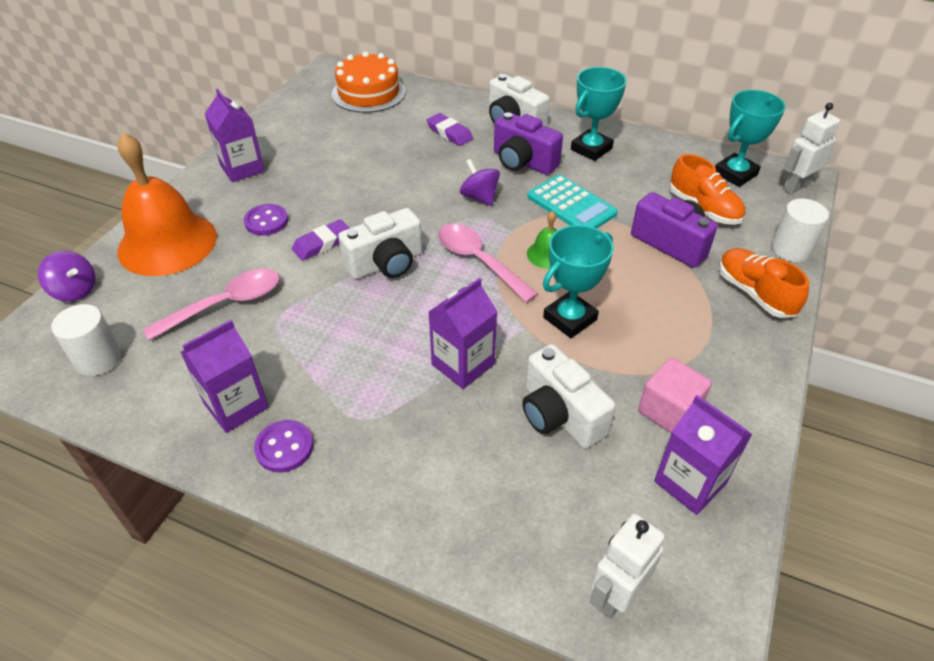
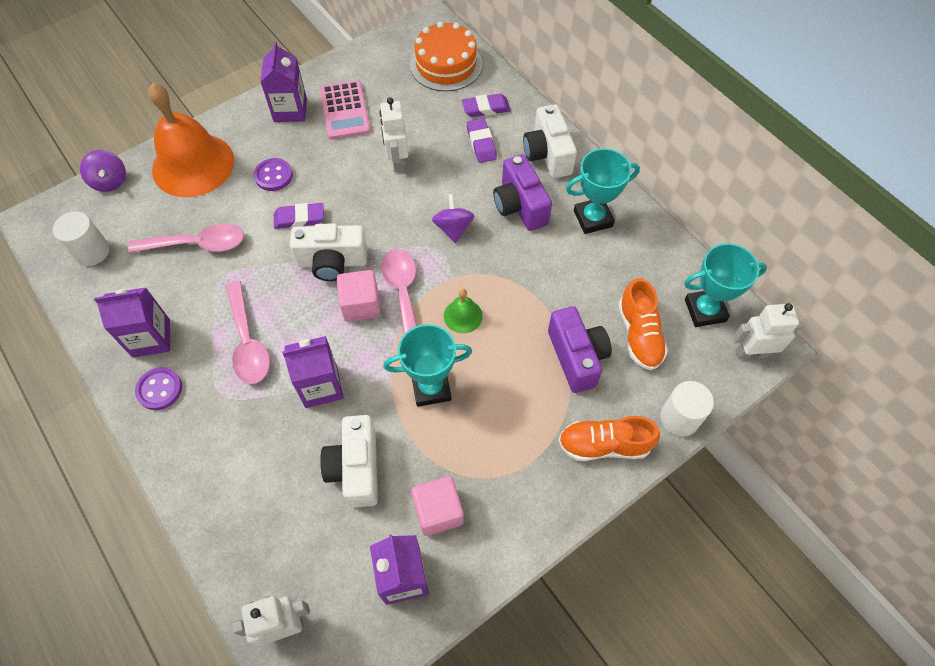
camera: 30 degrees right, 15 degrees up
turquoise calculator [527,174,618,228] -> none
orange shoe [719,248,809,318] -> orange shoe turned 90 degrees counterclockwise [558,416,660,461]
none -> pink spoon [226,281,270,384]
none -> pink calculator [320,80,371,140]
none -> pink cube [337,270,381,322]
none -> white robot [380,97,409,172]
none -> purple eraser [462,94,511,117]

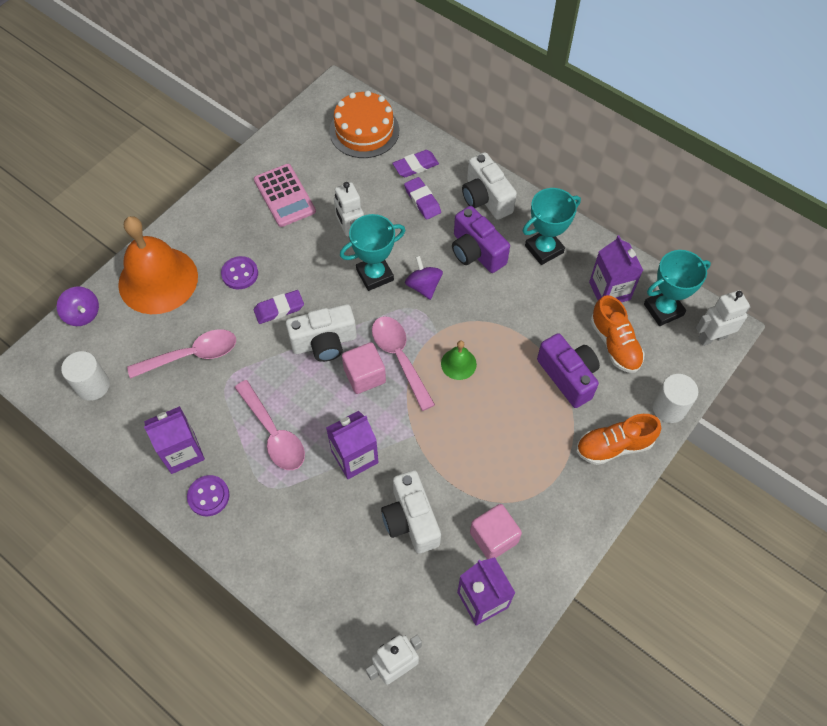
camera: 15 degrees left, 0 degrees up
purple carton [260,41,307,122] -> purple carton moved to [589,235,643,302]
turquoise trophy [383,324,472,407] -> turquoise trophy moved to [340,214,405,291]

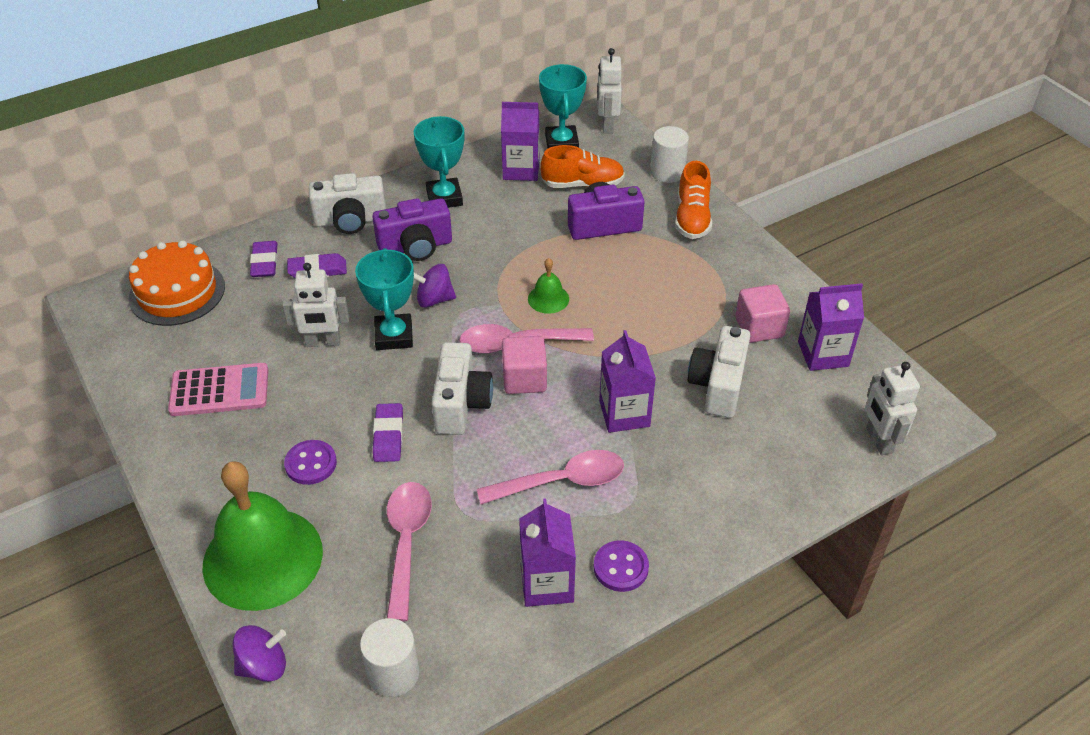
camera: 70 degrees left, 15 degrees down
orange bell [118,216,198,314] -> green bell [202,461,323,611]
white camera [381,470,441,554] -> white camera turned 105 degrees clockwise [688,326,750,418]

